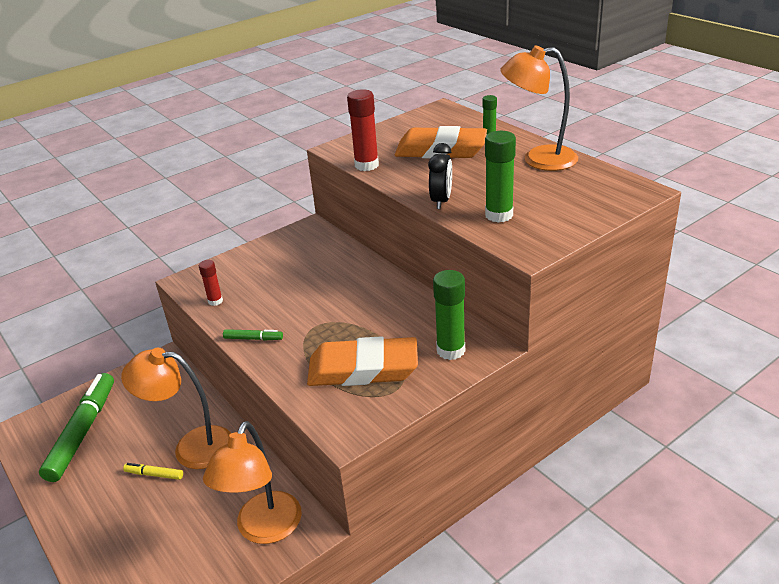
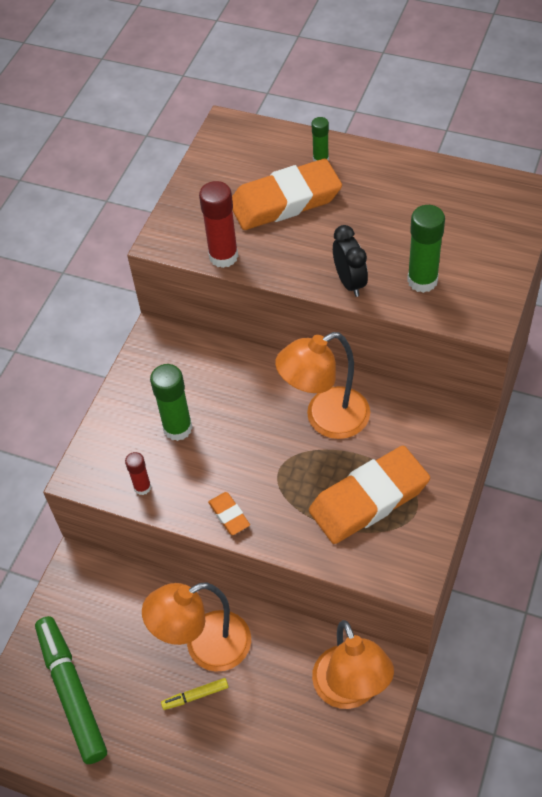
camera: 30 degrees left, 20 degrees up
green marker [223,329,283,340] -> orange eraser [208,492,250,535]
green glue stick [433,270,465,360] -> green glue stick moved to [150,364,193,441]
orange lamp [500,45,578,171] -> orange lamp moved to [275,332,370,439]

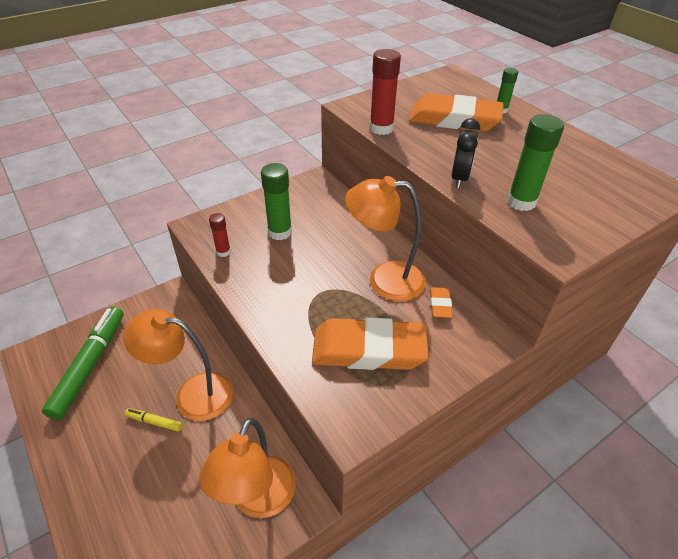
camera: 30 degrees right, 10 degrees down
orange eraser [208,492,250,535] -> orange eraser moved to [430,287,453,318]

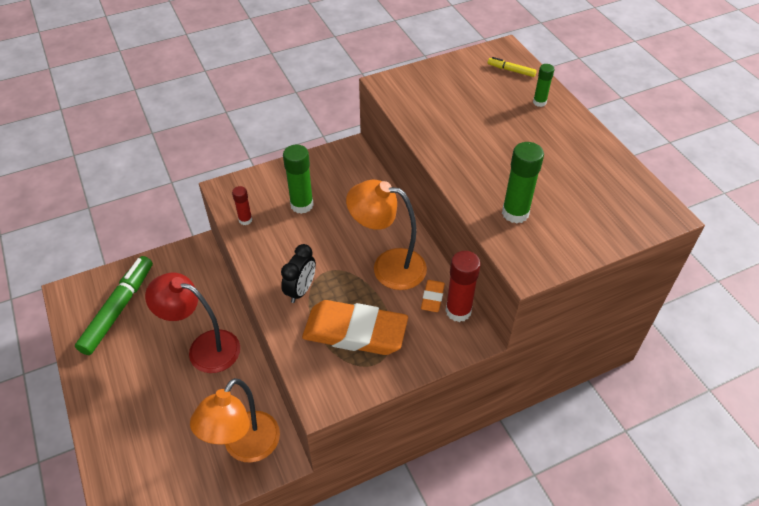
camera: 10 degrees right, 5 degrees up
orange lamp [123,309,233,421] -> red lamp [145,273,240,373]
yellow marker [125,408,183,432] -> yellow marker moved to [488,57,537,77]
red glue stick [370,49,401,135] -> red glue stick moved to [446,251,481,322]
orange eraser [409,93,503,132] -> none
black clock [451,118,480,188] -> black clock moved to [281,244,316,303]

